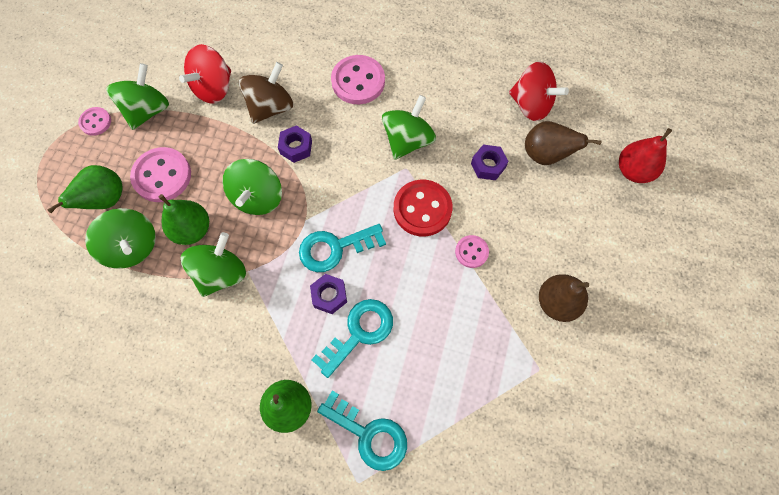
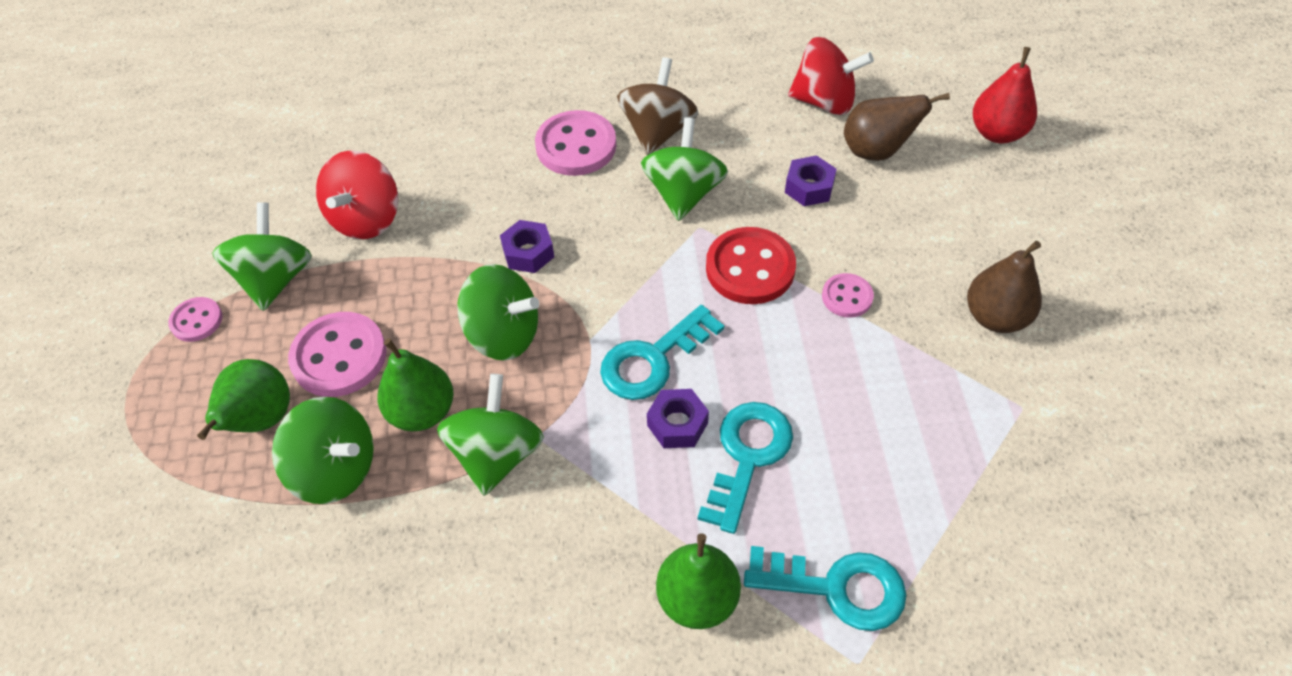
camera: 20 degrees left, 15 degrees down
green spinning top [222,159,282,215] -> green spinning top turned 60 degrees counterclockwise [458,264,539,361]
brown spinning top [239,62,293,124] -> brown spinning top moved to [617,57,699,155]

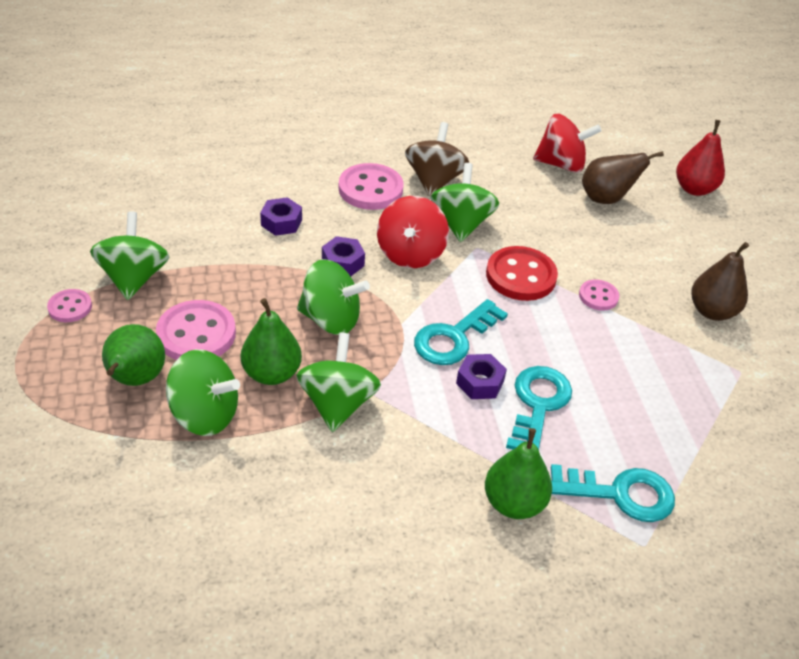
camera: 10 degrees left, 10 degrees down
red spinning top [316,150,398,239] -> red spinning top moved to [377,196,449,268]
purple nut [785,155,836,206] -> purple nut moved to [260,197,302,236]

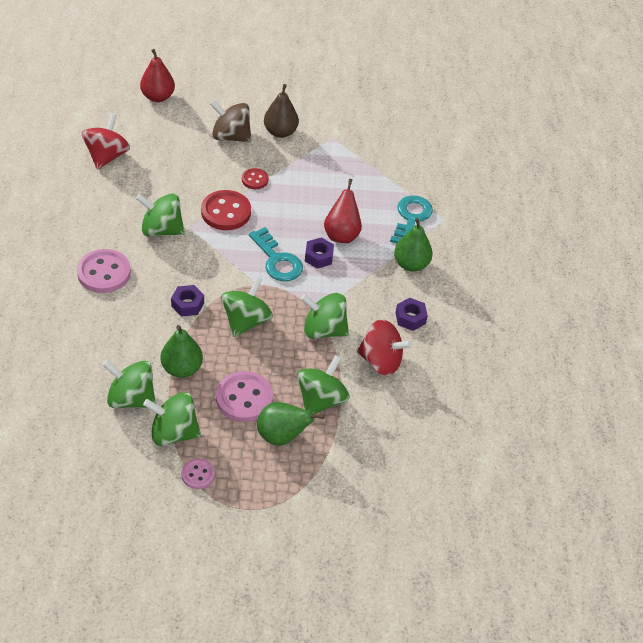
camera: 80 degrees left, 5 degrees up
green pear [241,298,302,385] -> green pear moved to [160,325,203,378]
purple nut [260,197,302,236] -> purple nut moved to [395,298,428,331]
red spinning top [377,196,449,268] -> red spinning top moved to [357,319,412,376]
brown spinning top [405,122,469,197] -> brown spinning top moved to [210,100,252,143]
turquoise key [506,366,572,450] -> red pear [324,179,362,243]
pink button [579,279,619,311] -> red button [242,168,269,189]
brown pear [582,151,664,204] -> none
none -> green spinning top [103,360,156,408]

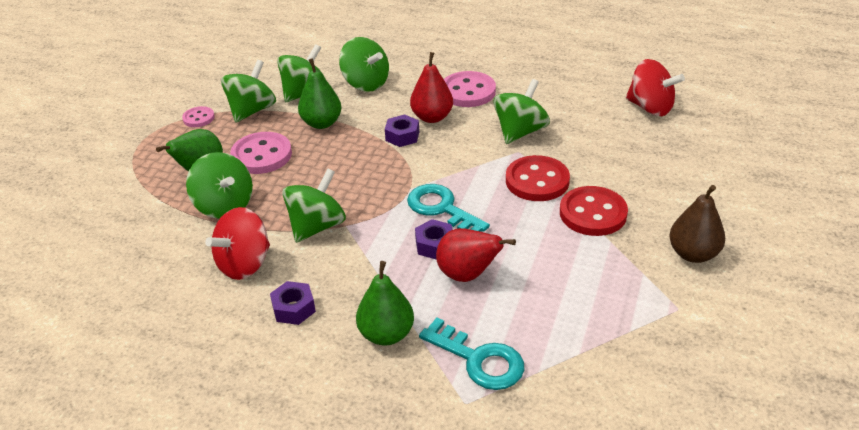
camera: 115 degrees right, 10 degrees down
red pear [140,49,175,102] -> red pear moved to [410,52,453,123]
brown spinning top [210,100,252,143] -> none
green spinning top [221,276,273,337] -> green spinning top moved to [339,37,389,92]
red button [242,168,269,189] -> red button [560,186,628,236], size x1.81
turquoise key [249,227,303,281] -> turquoise key turned 60 degrees clockwise [407,184,490,232]

